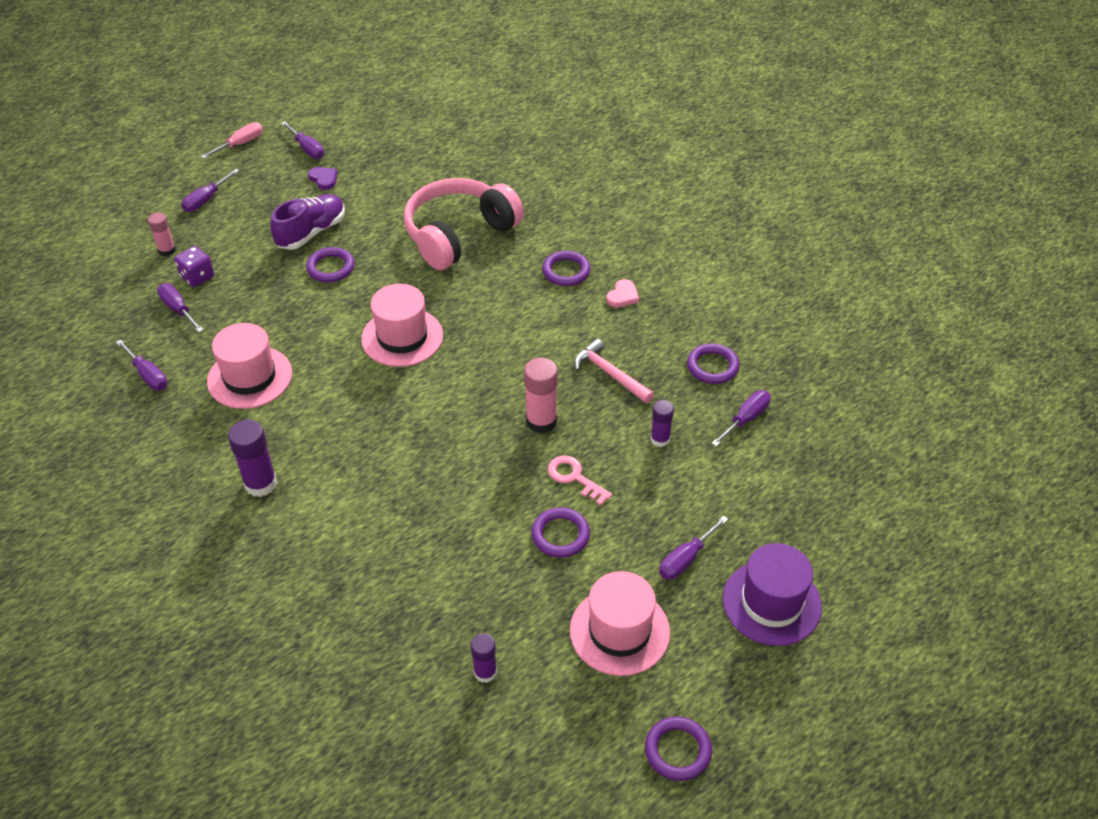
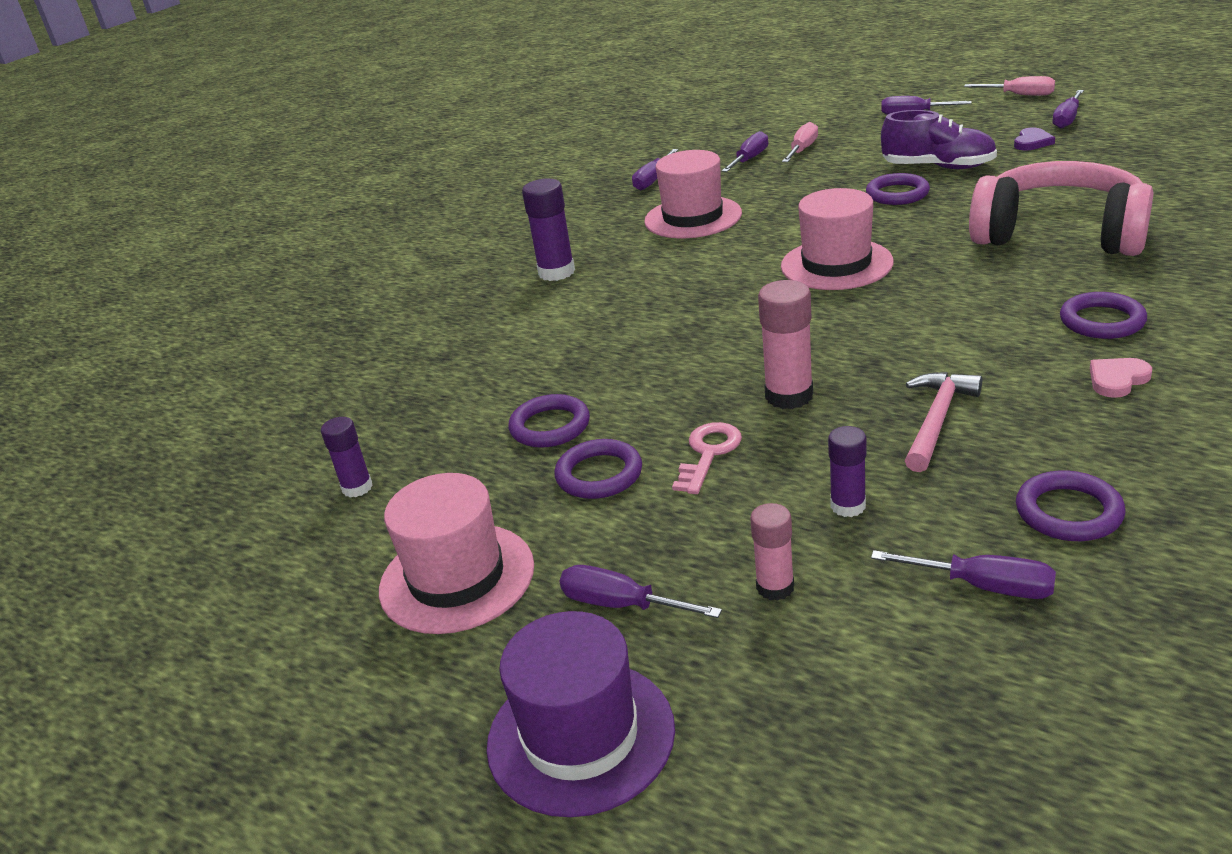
camera: 75 degrees right, 15 degrees down
pink glue stick [148,213,176,256] -> pink glue stick moved to [750,503,794,601]
purple dice [174,246,214,287] -> pink screwdriver [782,122,818,162]
pink heart [606,279,639,307] -> pink heart turned 135 degrees clockwise [1090,358,1152,398]
purple ring [645,716,712,781] -> purple ring moved to [508,394,590,448]

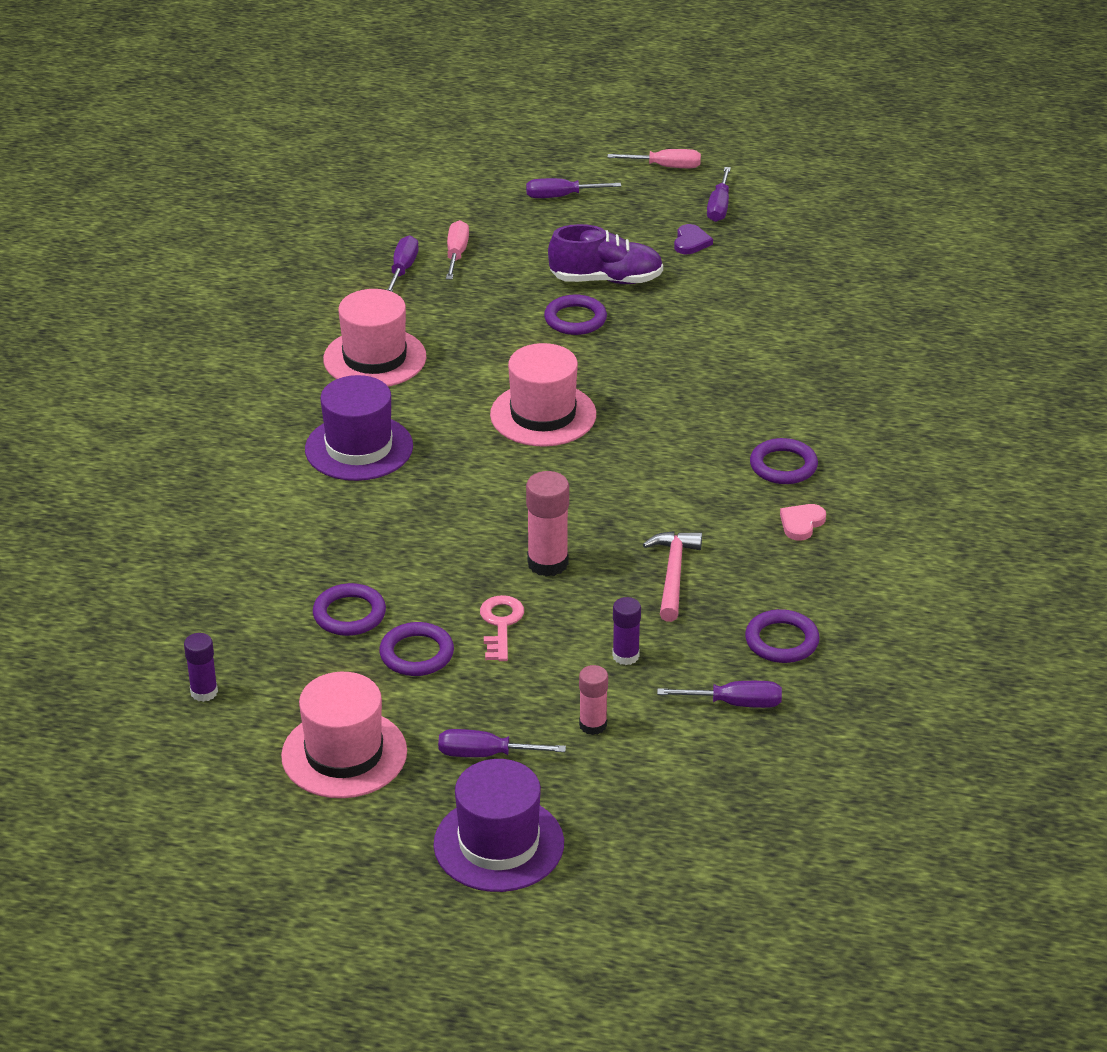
camera: 25 degrees left, 5 degrees up
purple glue stick [522,179,575,281] -> none
purple screwdriver [632,149,678,190] -> none
pink headphones [969,161,1154,256] -> none
none -> purple hat [305,375,413,481]

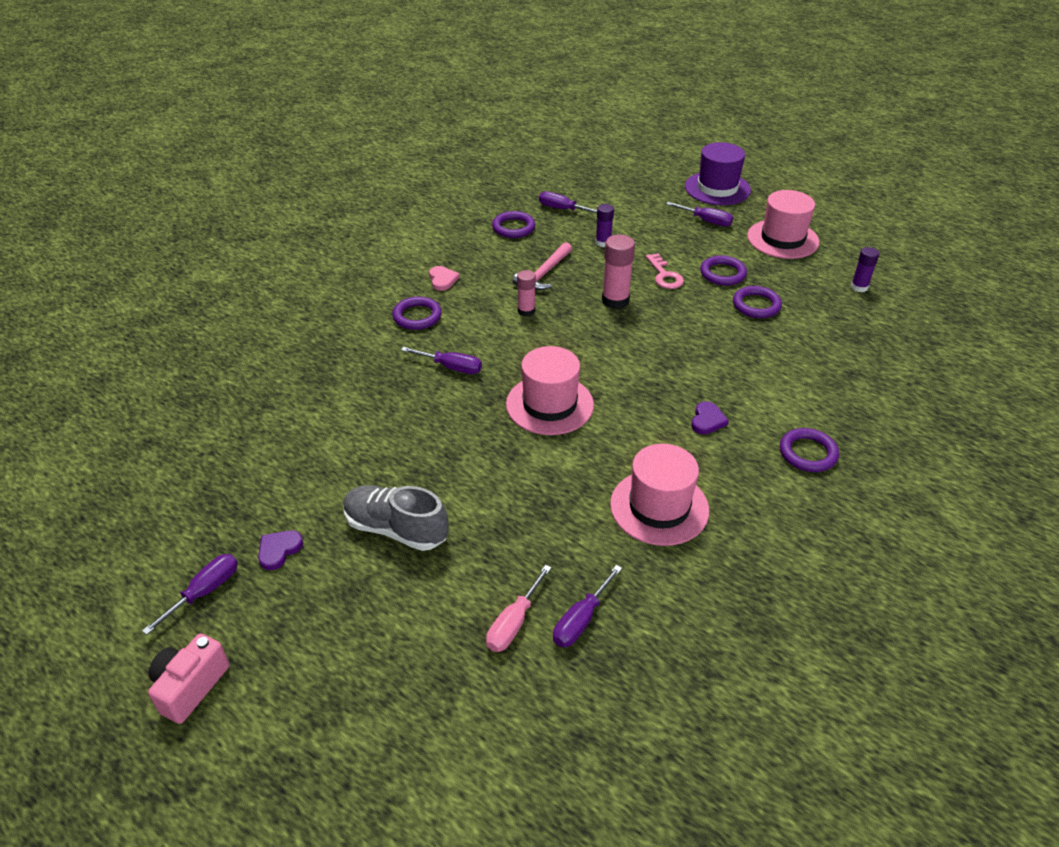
camera: 155 degrees left, 5 degrees up
purple hat [305,375,413,481] -> purple heart [691,401,729,434]
pink key [480,595,524,661] -> pink key turned 45 degrees counterclockwise [646,253,684,289]
purple screwdriver [526,178,621,198] -> purple screwdriver moved to [401,347,482,374]
purple ring [544,295,607,335] -> purple ring moved to [780,428,839,472]
purple shoe [548,224,663,284] -> grey shoe [343,485,449,551]
pink glue stick [579,665,608,735] -> pink glue stick moved to [517,270,536,317]
pink screwdriver [607,149,701,168] -> pink camera [148,633,229,724]
pink heart [780,504,826,541] -> pink heart turned 75 degrees counterclockwise [429,266,460,291]

